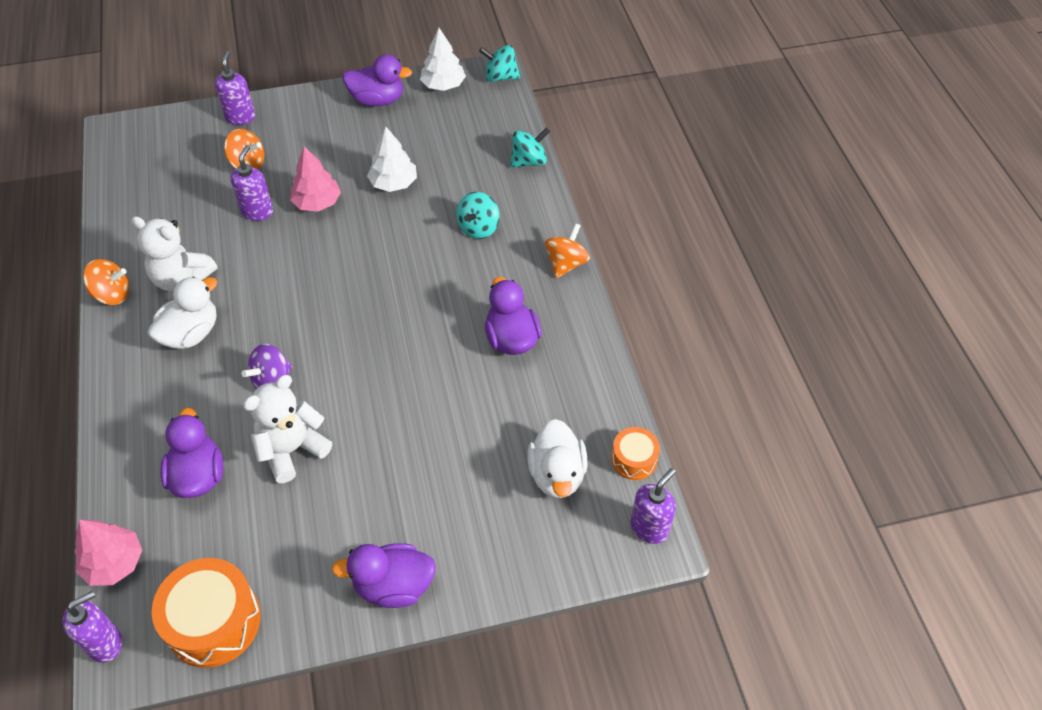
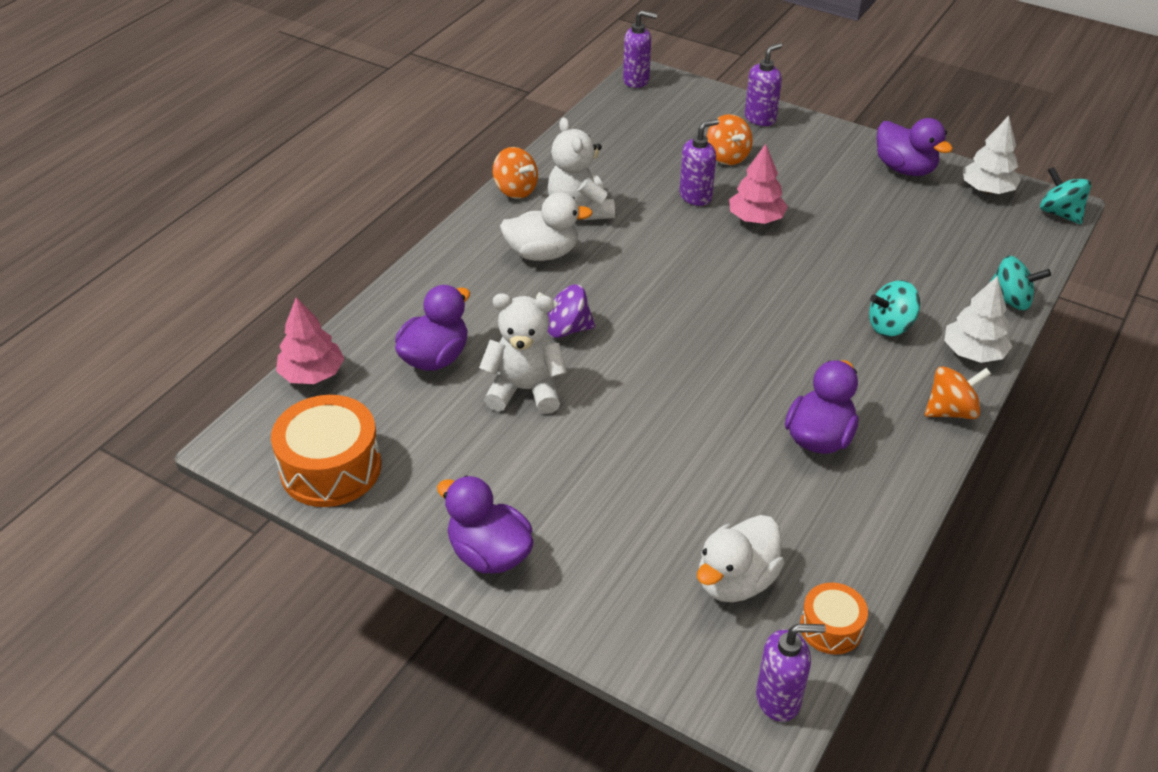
camera: 45 degrees right, 10 degrees down
purple soap dispenser [62,591,122,663] -> purple soap dispenser moved to [623,10,657,88]
white tree [367,127,417,192] -> white tree moved to [944,276,1013,363]

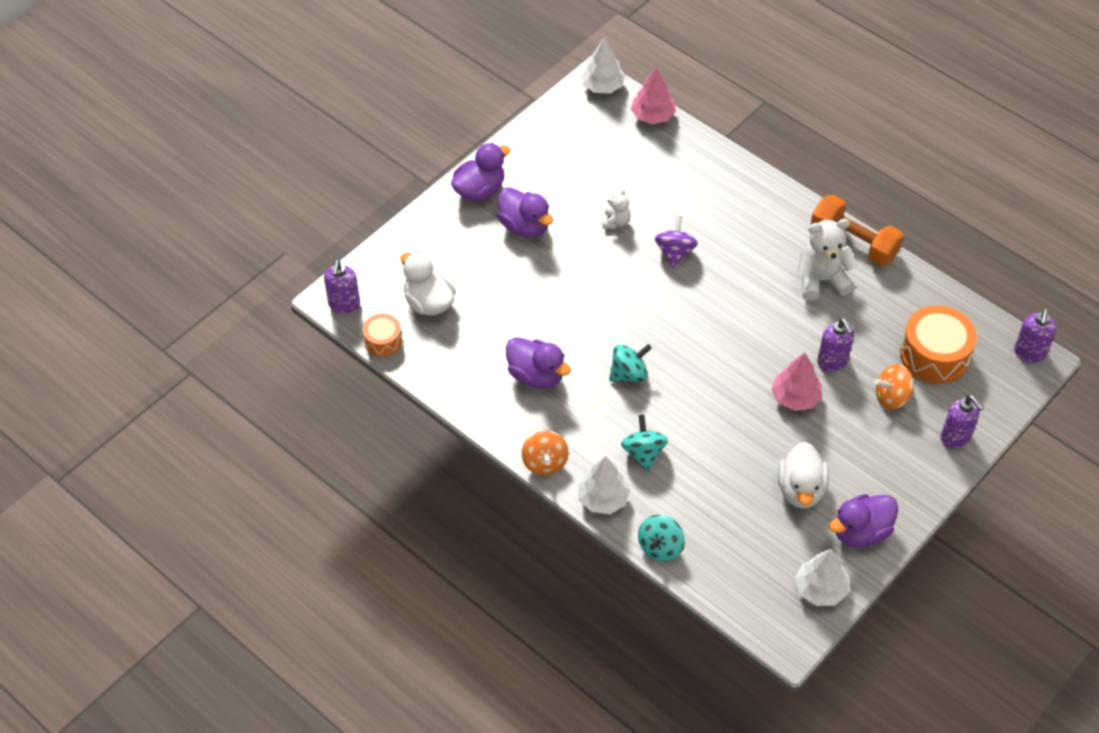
camera: 100 degrees right, 10 degrees up
orange drum [271,395,381,507] -> orange drum moved to [900,305,977,384]
purple duck [395,285,470,371] -> purple duck moved to [497,187,553,238]
white teddy bear [479,293,567,414] -> white teddy bear [602,189,631,229], size x0.53
orange spinning top [493,147,538,199] -> orange dumbbell [811,195,904,266]
white duck [500,192,593,261] -> white duck moved to [778,442,829,509]
turquoise spinning top [1040,167,1091,224] -> turquoise spinning top moved to [609,344,652,382]
none -> white tree [581,37,626,93]

